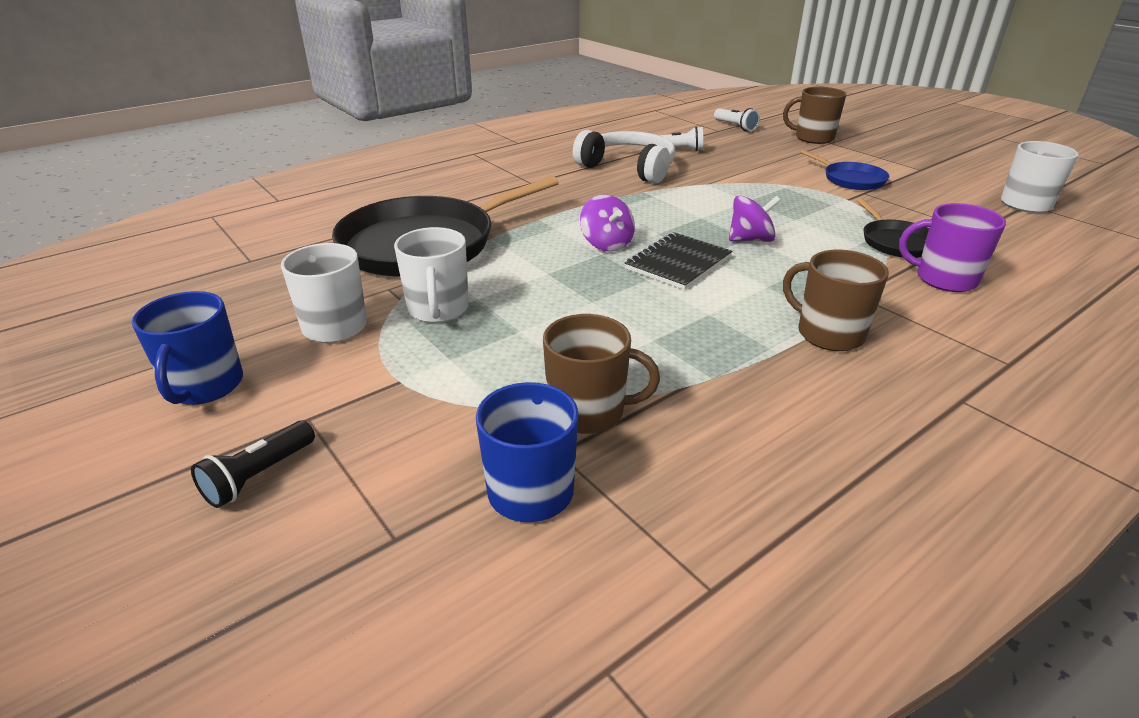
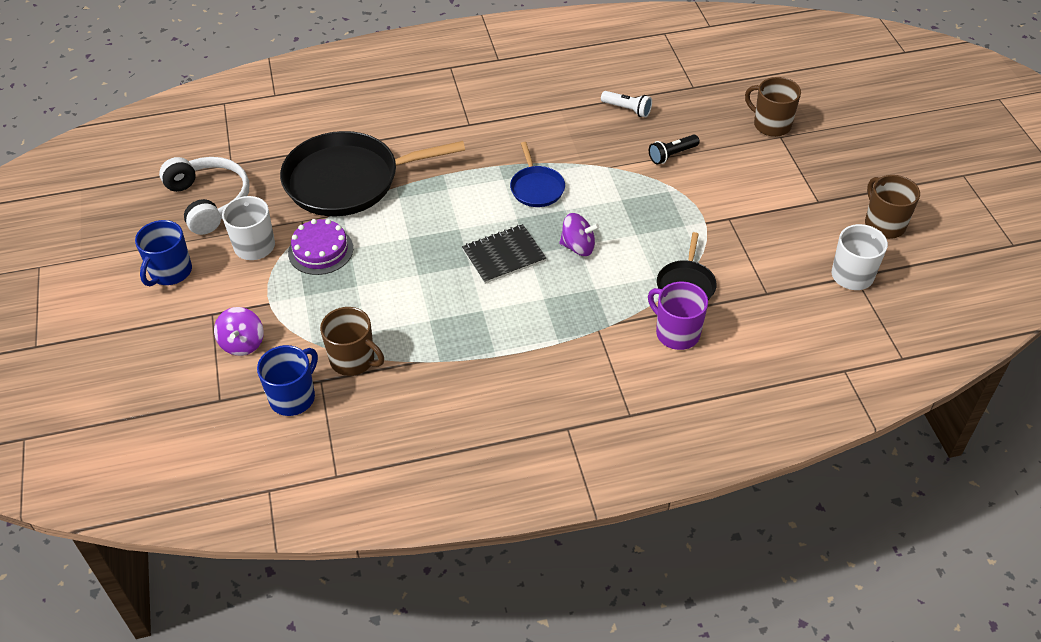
camera: 25 degrees right, 15 degrees up
black flashlight [191,421,315,508] -> black flashlight moved to [649,135,700,165]
white mug [394,227,469,323] -> purple cake [288,219,353,275]
white headphones [573,130,676,184] -> white headphones moved to [159,157,249,235]
purple spinning top [580,195,635,252] -> purple spinning top moved to [214,307,264,356]
white flashlight [714,108,760,131] -> none
brown mug [783,250,889,351] -> brown mug moved to [865,175,920,239]
blue pan [800,150,889,190] -> blue pan moved to [510,142,565,207]

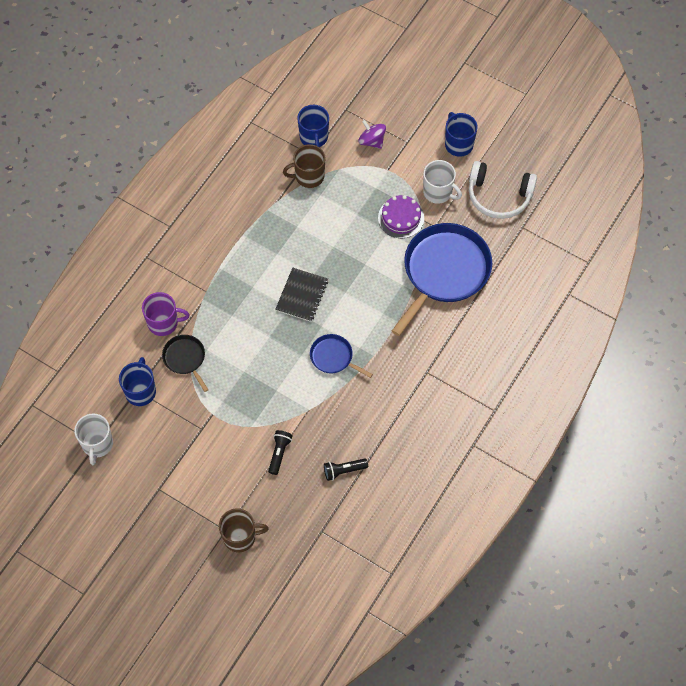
camera: 135 degrees right, 15 degrees up
black pan [280,131,465,216] -> blue pan [392,223,492,336]
purple spinning top [559,213,599,256] -> none
white flashlight [601,91,652,117] -> black flashlight [324,459,368,481]
brown mug [865,175,920,239] -> none
none -> blue mug [119,357,156,406]

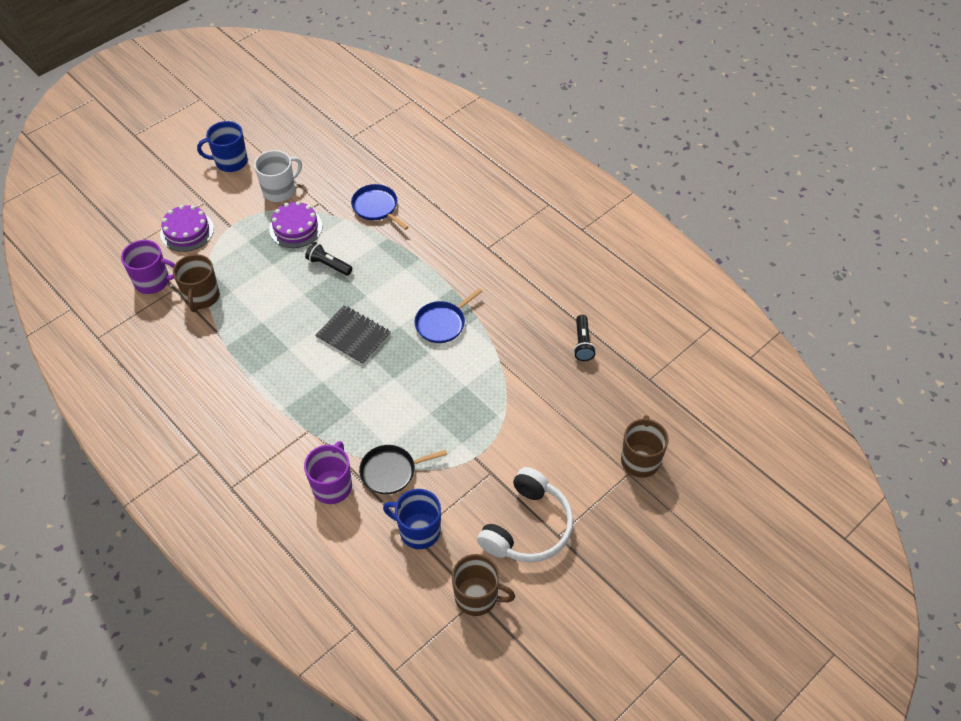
camera: 75 degrees left, 10 degrees down
white mug [74,413,113,465] -> brown mug [452,554,515,616]
black flashlight [268,430,293,475] -> black flashlight moved to [305,242,352,276]
blue mug [297,105,329,147] -> purple mug [121,240,175,294]
purple spinning top [358,120,386,149] -> purple cake [160,205,214,252]
blue pan [392,223,492,336] -> blue pan [351,184,409,230], size x0.48
white headphones [469,161,537,219] -> white headphones moved to [477,467,574,562]

